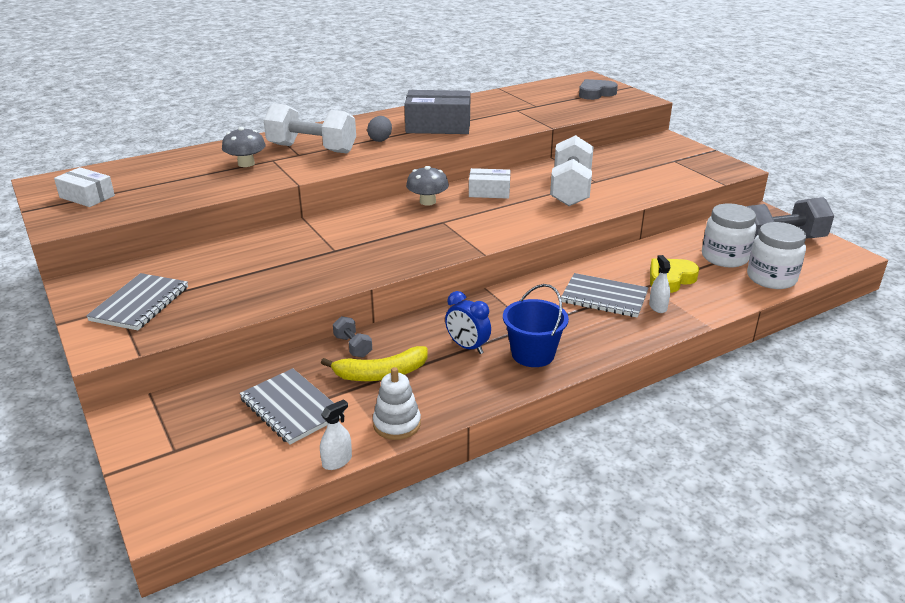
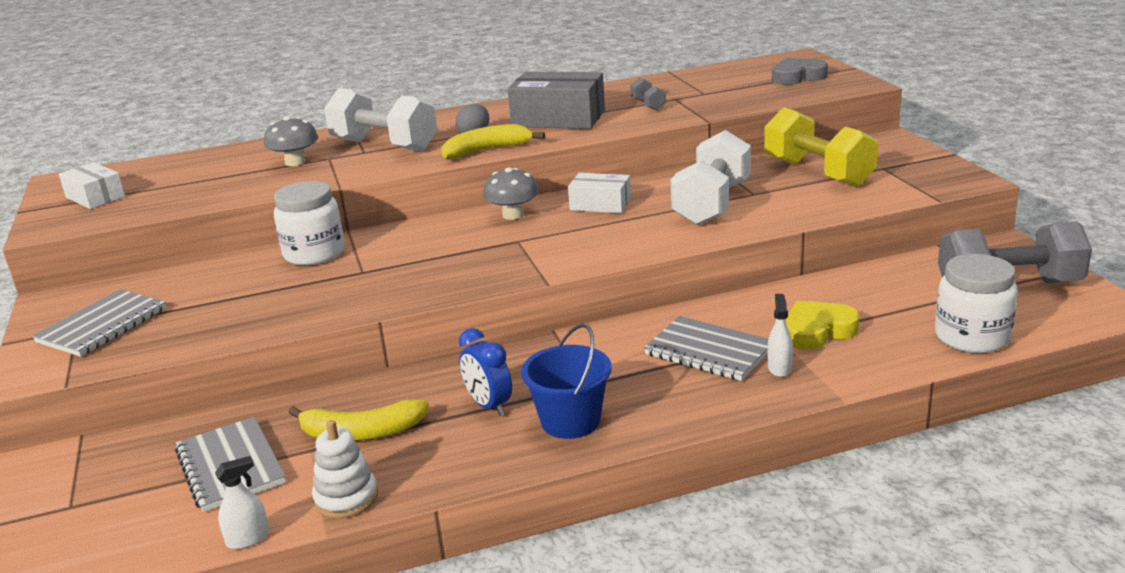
camera: 15 degrees right, 5 degrees down
grey dumbbell [333,316,372,358] -> grey dumbbell moved to [630,77,666,111]
white jar [702,203,756,267] -> white jar moved to [274,181,345,265]
none -> yellow banana [441,124,545,160]
none -> yellow dumbbell [764,107,878,187]

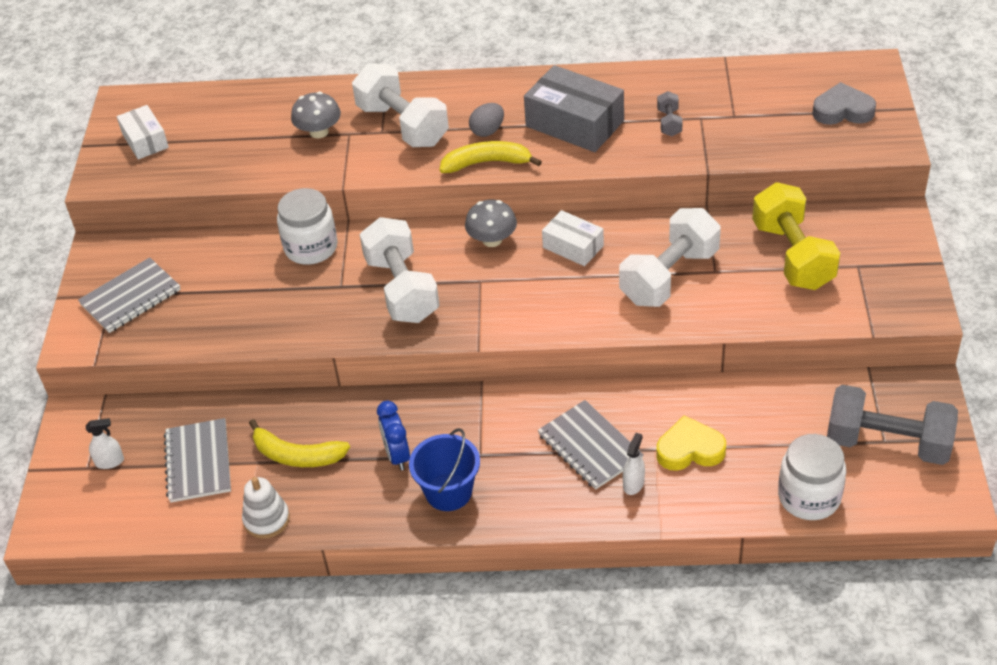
camera: 20 degrees right, 20 degrees up
white spray bottle [215,456,269,549] -> white spray bottle moved to [86,418,124,469]
none -> white dumbbell [360,217,440,323]

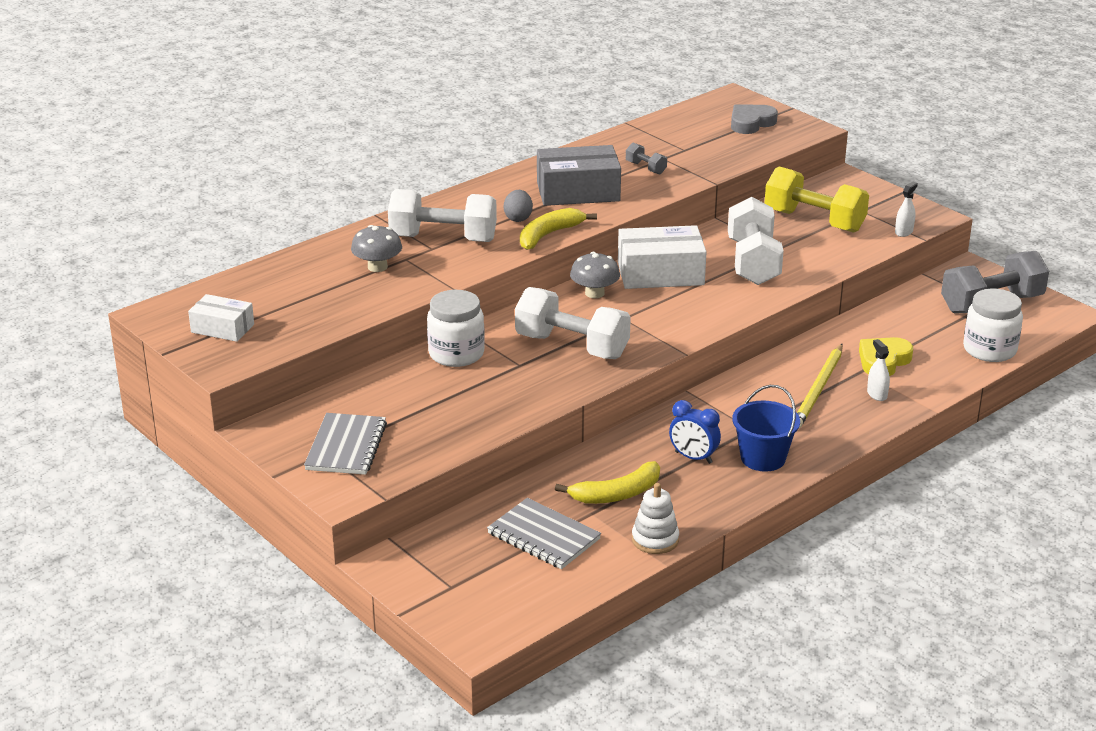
camera: 45 degrees left, 15 degrees down
white spray bottle [86,418,124,469] -> white spray bottle moved to [895,182,918,237]
grey notebook [538,400,644,490] -> yellow pencil [797,344,843,428]
white box [542,210,604,266] -> white box [618,225,706,289], size x1.69

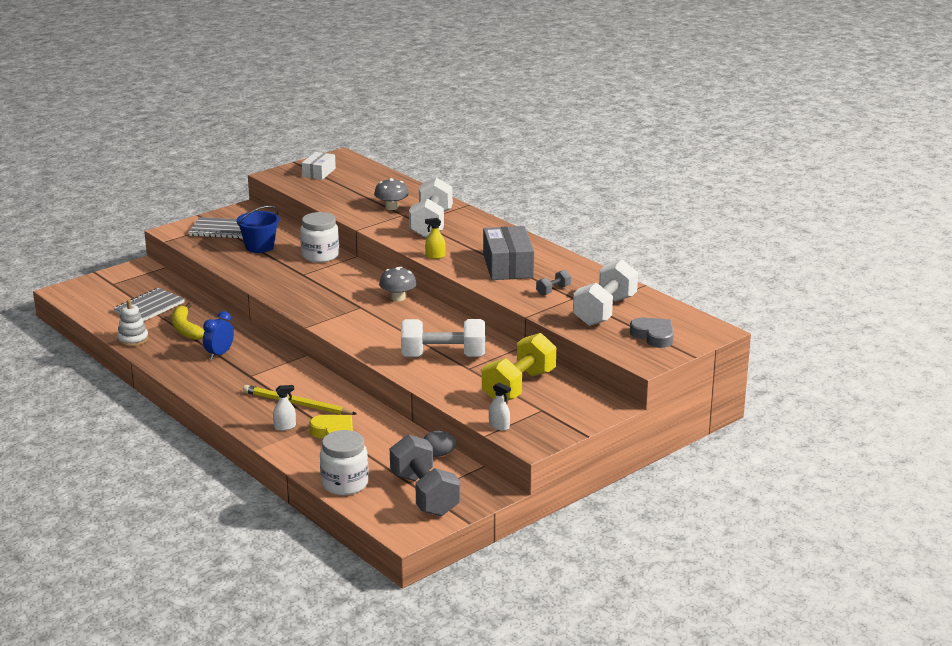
camera: 90 degrees right, 5 degrees down
grey egg [504,190,533,222] -> grey egg moved to [423,431,457,457]
white dumbbell [515,287,631,359] -> white dumbbell moved to [573,259,638,326]
yellow banana [520,208,597,250] -> yellow spray bottle [425,218,445,259]
white box [618,225,706,289] -> none
blue bucket [732,385,800,472] -> blue bucket moved to [237,206,279,253]

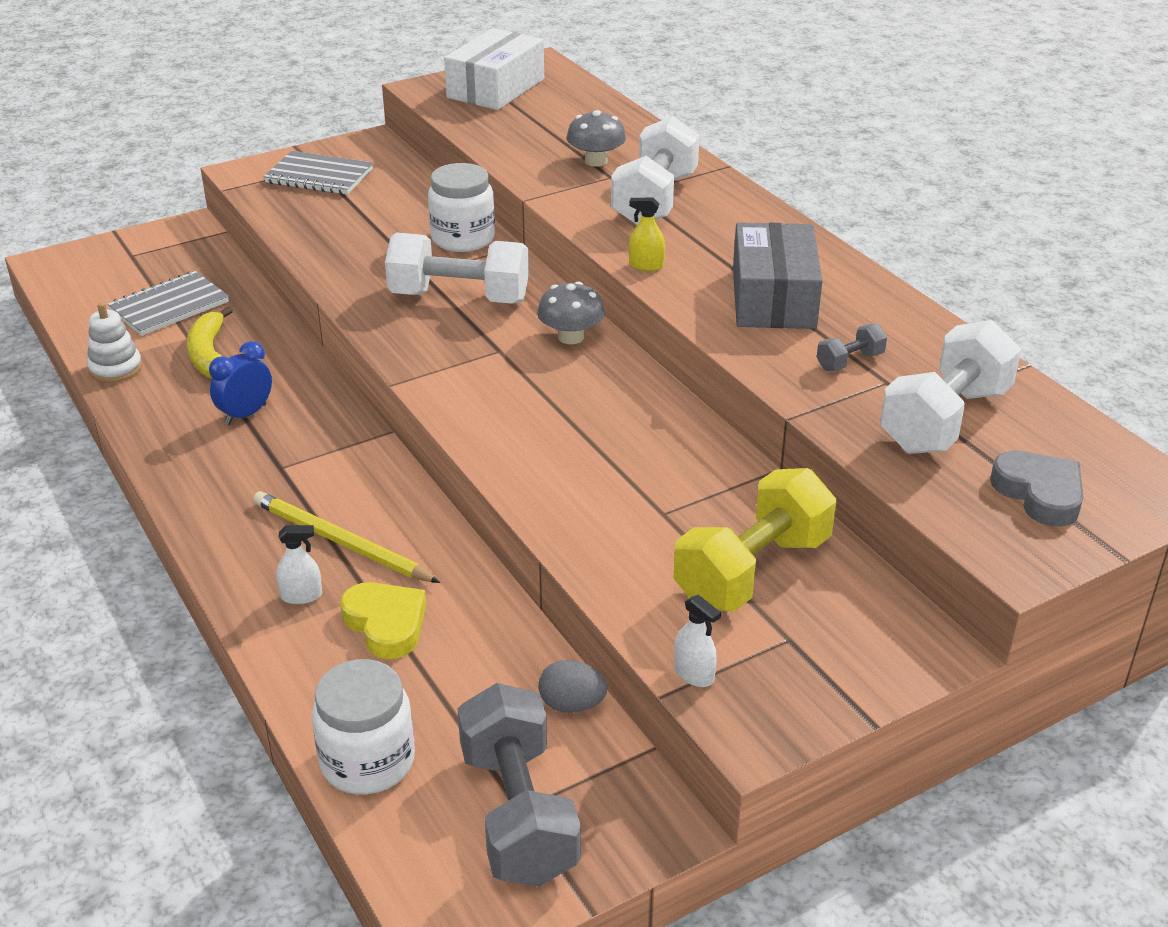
camera: 10 degrees right, 10 degrees up
blue bucket [237,206,279,253] -> none
white box [302,152,336,180] -> white box [444,28,544,110], size x1.69
white dumbbell [401,319,485,357] -> white dumbbell moved to [385,232,529,304]

